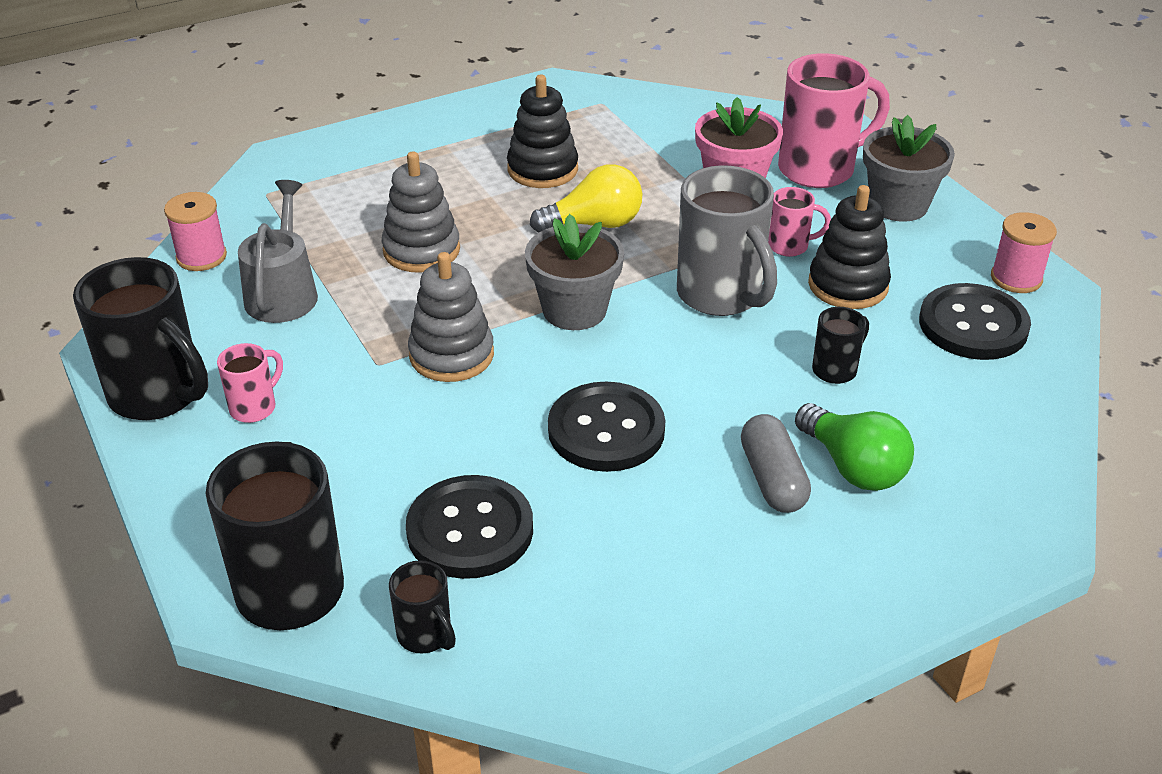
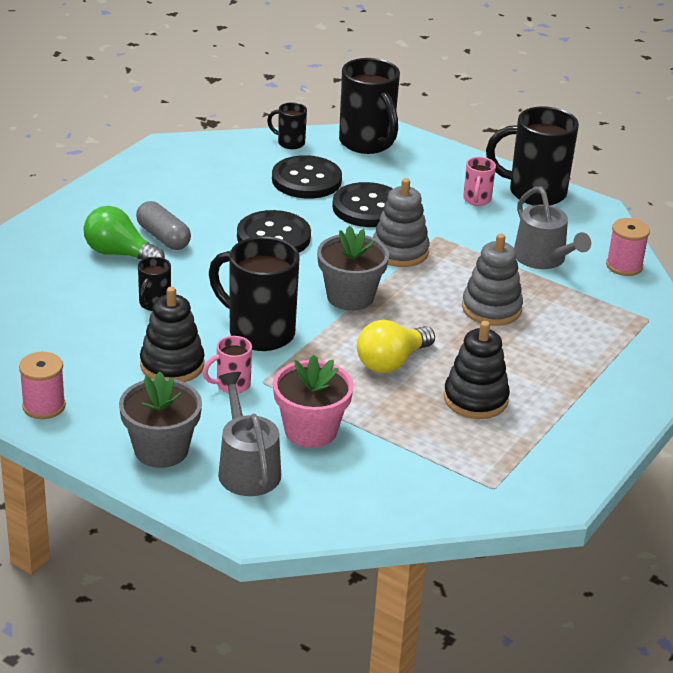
camera: 150 degrees right, 5 degrees down
grey mug [677,165,777,316] -> black mug [209,236,300,351]
pink mug [778,53,890,188] -> grey watering can [218,372,281,496]
black button [919,283,1031,360] -> black button moved to [332,182,393,227]

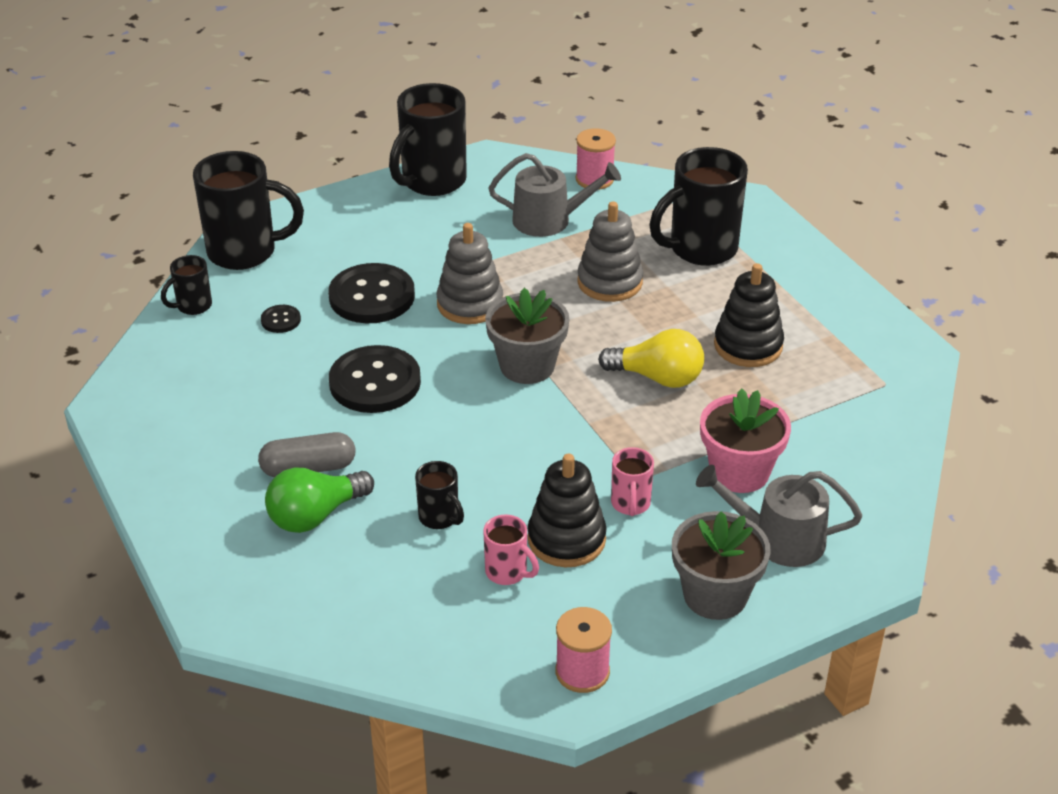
camera: 60 degrees left, 5 degrees up
black mug [209,236,300,351] -> black mug moved to [649,147,748,266]
black button [272,155,342,199] -> black button [261,305,301,333], size x0.45
yellow light bulb [357,320,435,373] -> yellow light bulb turned 60 degrees counterclockwise [598,329,704,388]
pink mug [463,157,496,206] -> pink mug moved to [483,514,539,585]

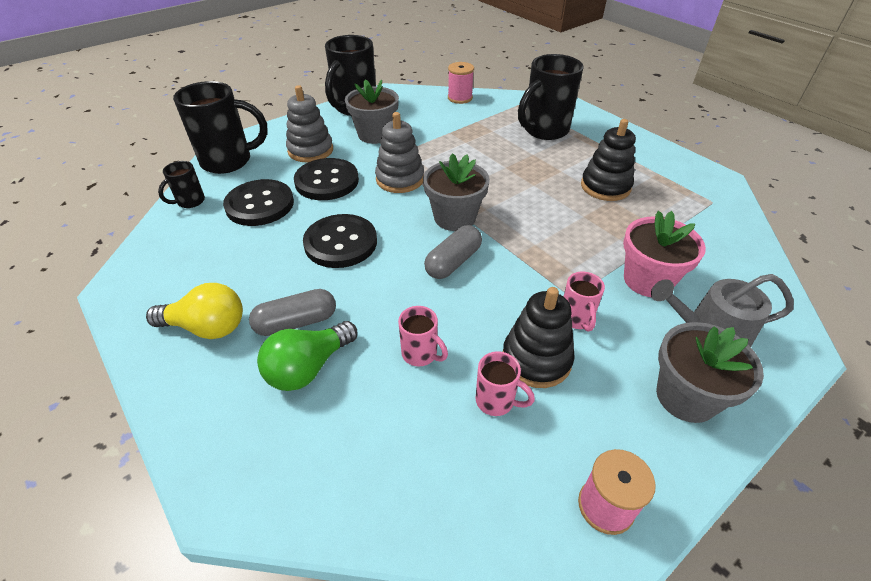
camera: 10 degrees left, 5 degrees up
black button [261,305,301,333] -> black button [223,179,294,226], size x2.21
black mug [415,461,464,529] -> pink mug [398,306,448,367]
grey watering can [488,153,621,237] -> none
grey stacking toy [577,201,643,302] -> grey stacking toy moved to [286,85,333,162]
yellow light bulb [598,329,704,388] -> yellow light bulb moved to [146,283,243,339]
none -> grey flower pot [345,79,399,144]
none -> grey capsule [424,225,482,279]

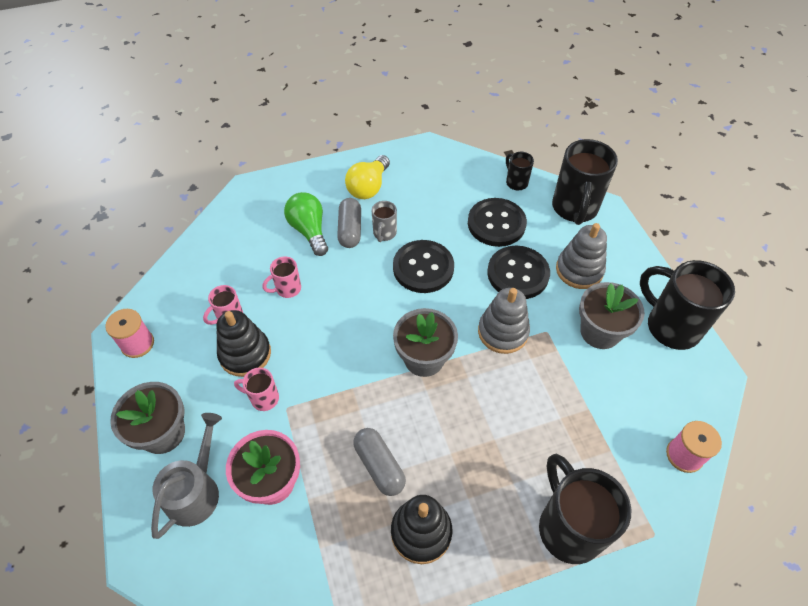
camera: 110 degrees right, 10 degrees up
grey capsule [424,225,482,279] -> grey capsule moved to [353,428,406,496]
none -> grey mug [371,201,397,242]

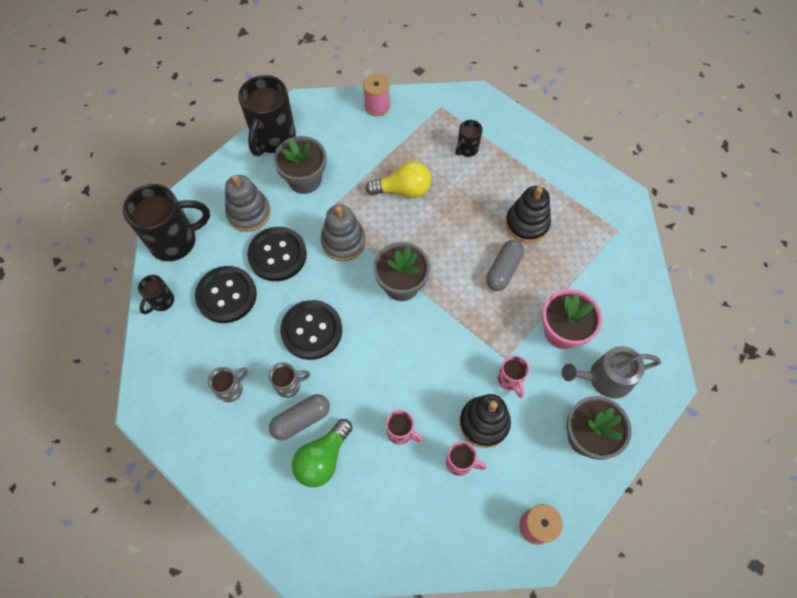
camera: 120 degrees left, 10 degrees up
yellow light bulb [345,155,390,199] -> yellow light bulb moved to [366,161,431,198]
black mug [539,454,631,564] -> black mug [455,120,483,157], size x0.49
none -> grey mug [208,367,248,402]

